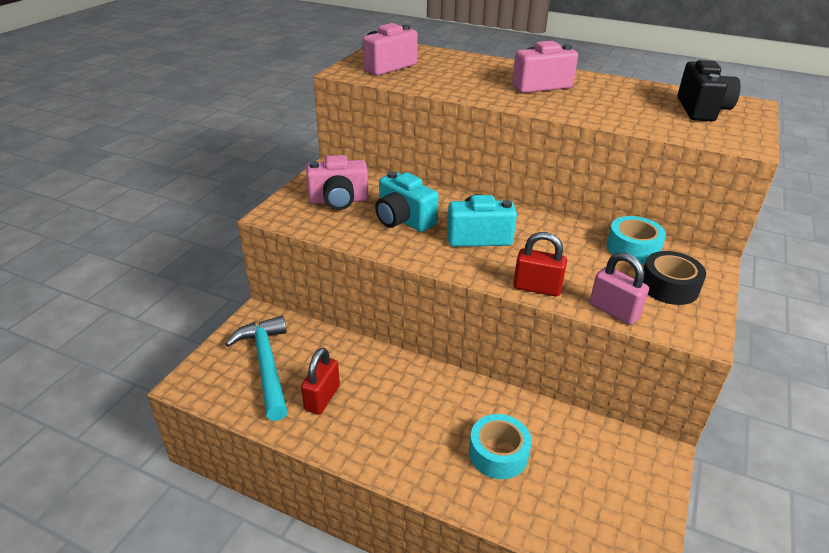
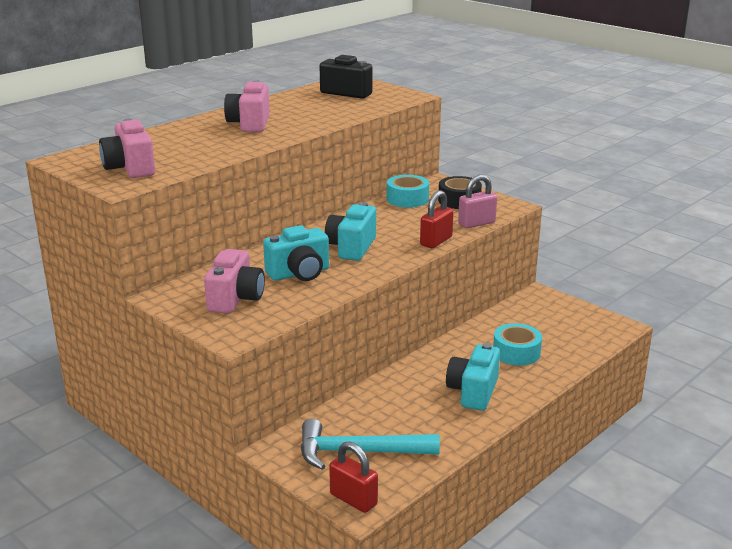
camera: 70 degrees left, 10 degrees down
red padlock [301,348,340,414] -> red padlock moved to [329,441,378,513]
none -> turquoise camera [446,343,500,411]

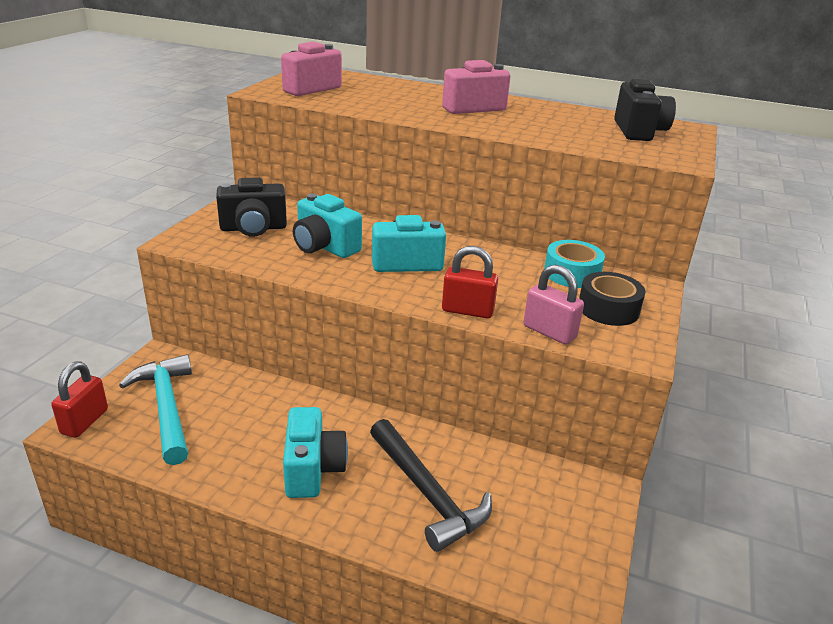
camera: 65 degrees right, 5 degrees up
pink camera [204,249,265,314] -> black camera [216,177,287,237]
turquoise camera [446,343,500,411] -> turquoise camera turned 90 degrees clockwise [283,407,348,498]
turquoise tape [493,323,542,366] -> black hammer [370,419,492,552]

